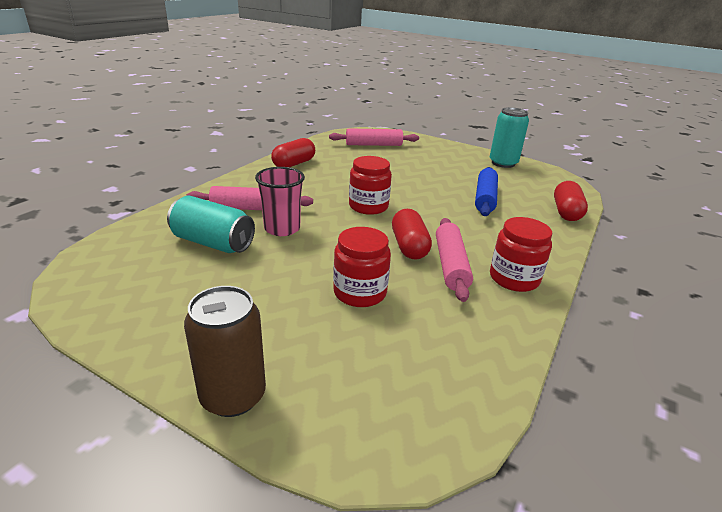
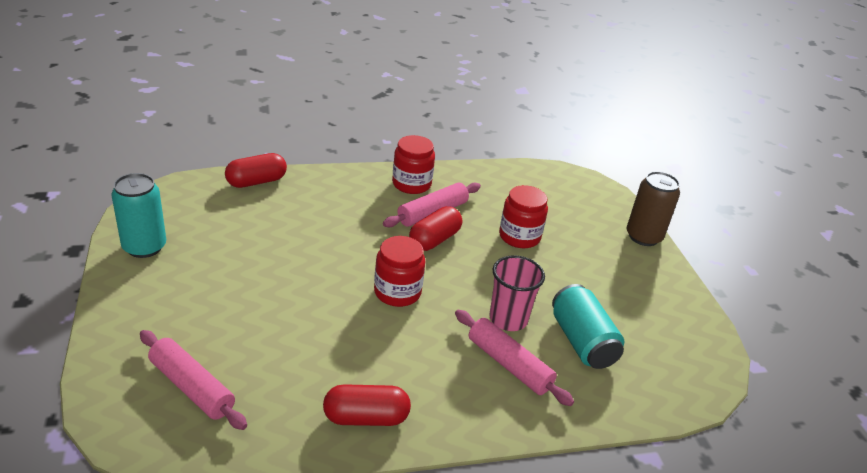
camera: 135 degrees left, 5 degrees up
blue rolling pin [475,167,498,216] -> none

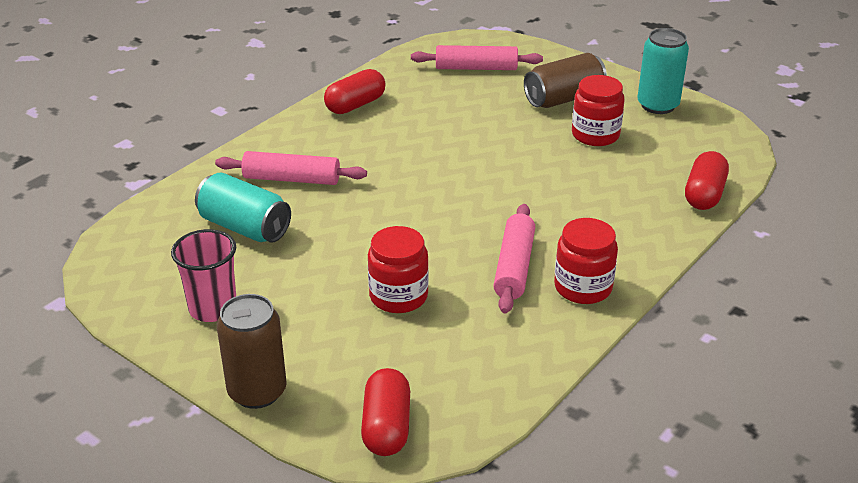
camera: 145 degrees right, 0 degrees up
red jar [374,236,425,307] -> red jar moved to [572,75,625,146]
red capsule [409,206,462,251] -> red capsule moved to [361,368,410,456]
pink cup [489,255,545,331] -> pink cup moved to [171,229,236,322]
none -> brown can [524,53,607,108]

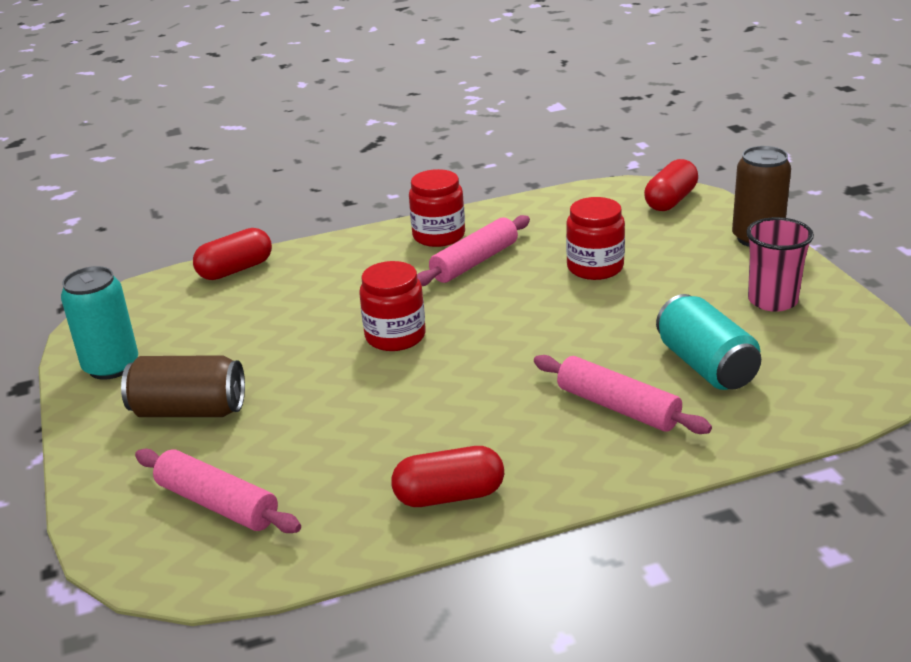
camera: 145 degrees left, 5 degrees down
red jar [572,75,625,146] -> red jar moved to [359,261,426,351]

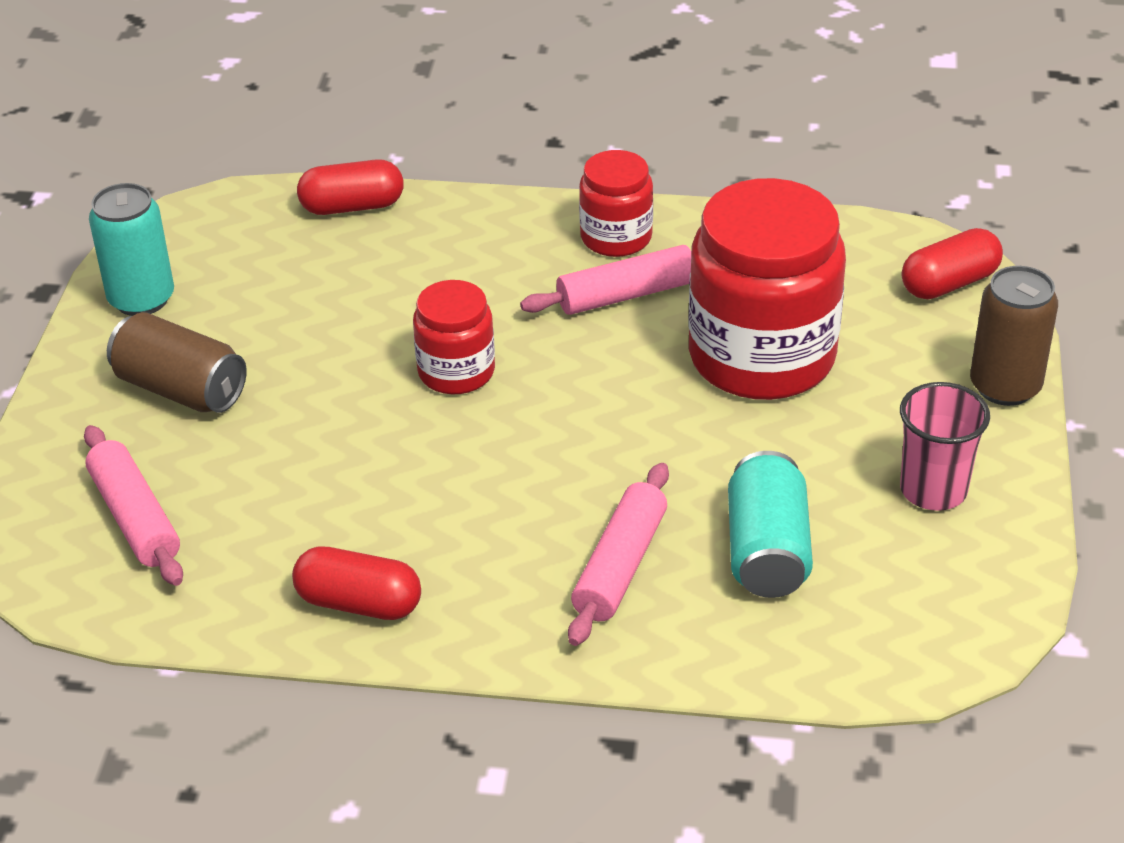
camera: 25 degrees right, 10 degrees up
pink rolling pin [534,355,712,434] -> pink rolling pin turned 45 degrees clockwise [568,463,669,646]
red jar [566,197,625,280] -> red jar [688,178,846,400], size x1.91

